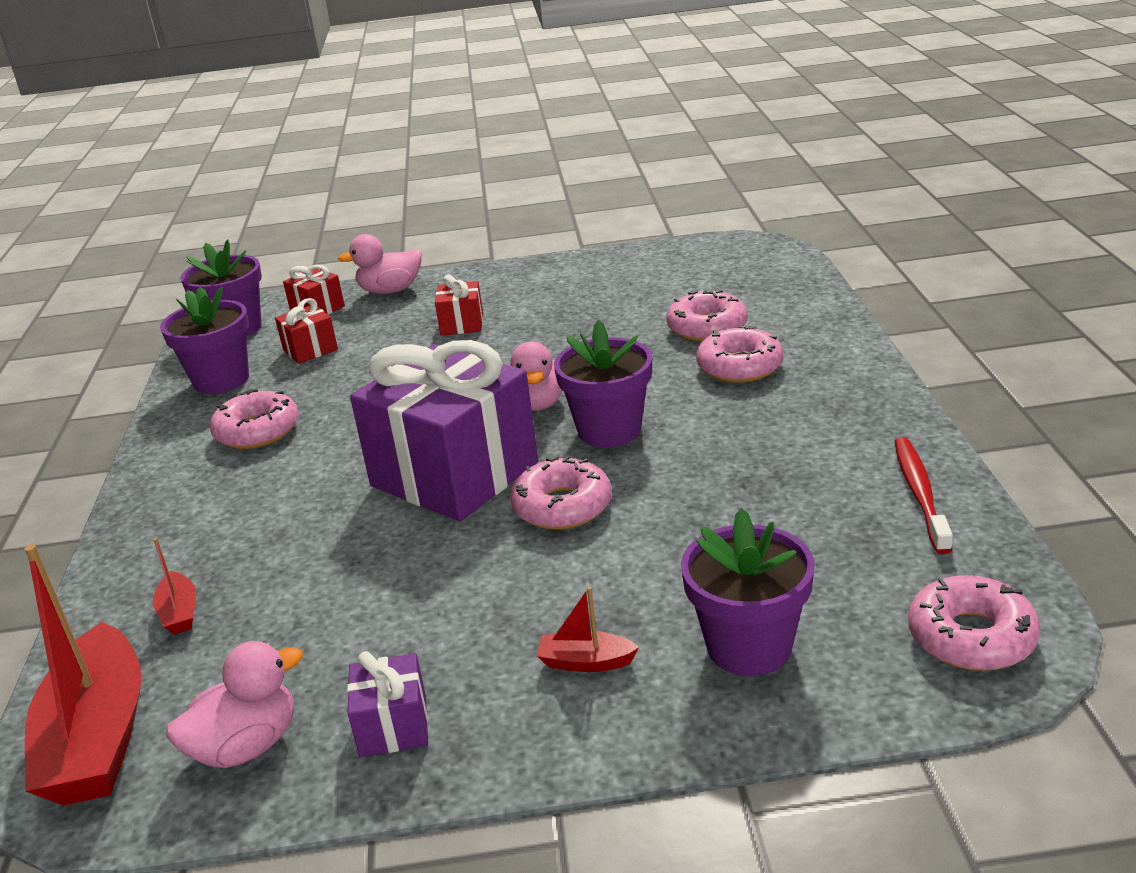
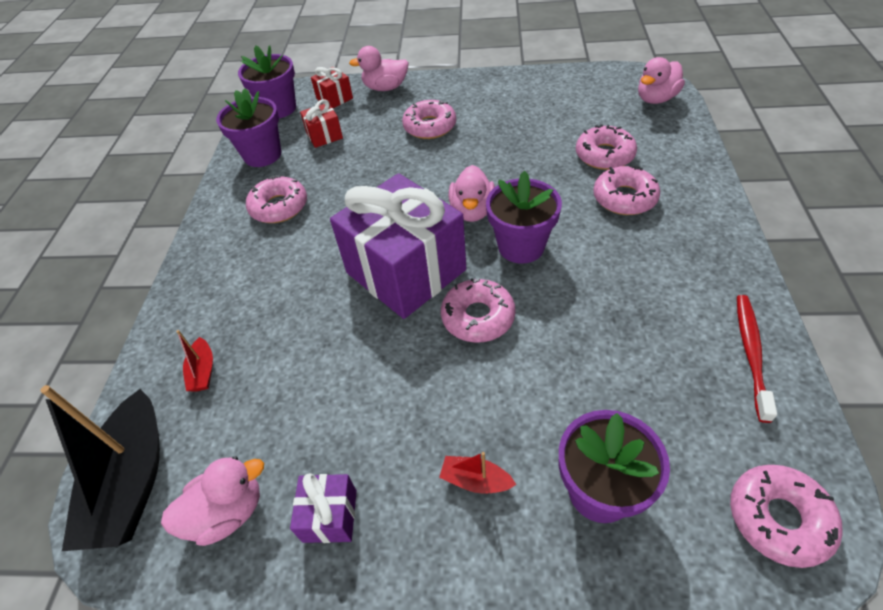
camera: 10 degrees right, 20 degrees up
red boat [25,544,141,806] -> black boat [40,385,160,551]
red gift [435,275,483,336] -> pink donut [402,100,456,139]
none -> pink duck [638,57,685,104]

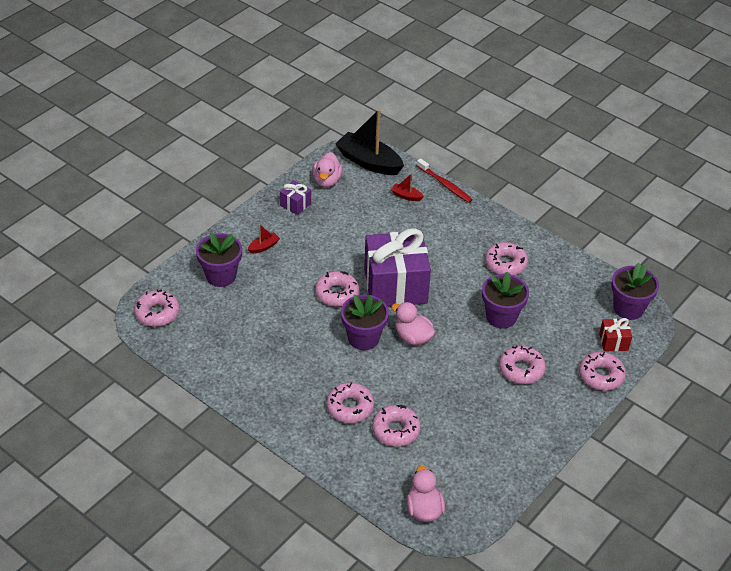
camera: 120 degrees right, 5 degrees down
purple flower pot [216,88,281,167] -> purple flower pot moved to [482,272,529,329]
red gift [300,99,343,148] -> none
pink duck [349,46,409,91] -> pink donut [579,352,626,391]
red toothbrush [737,295,777,423] -> red toothbrush moved to [417,158,472,203]

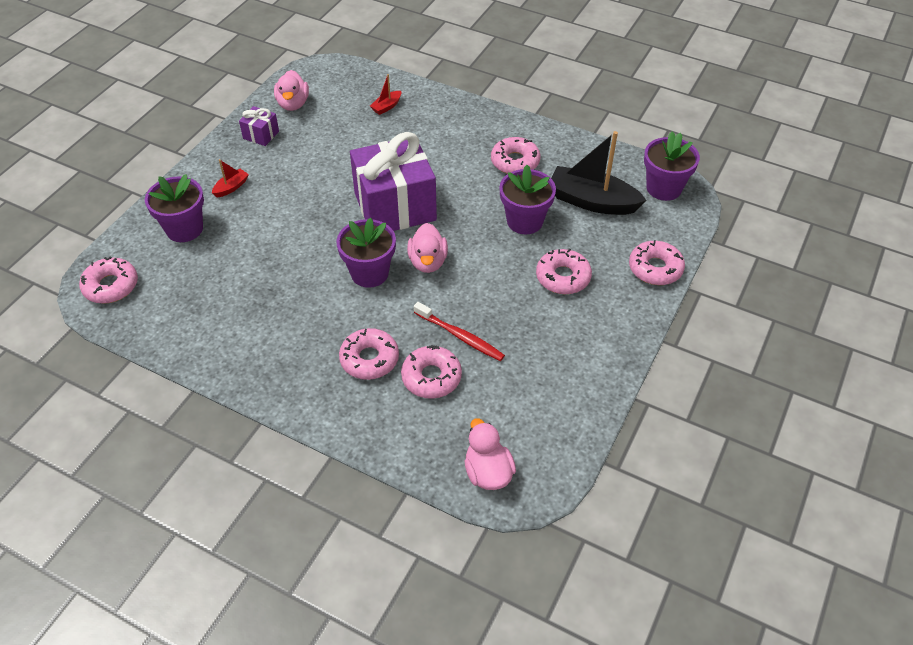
camera: 10 degrees left, 5 degrees up
pink donut [315,271,359,307] -> none
black boat [335,109,404,175] -> black boat moved to [551,131,647,215]
red boat [391,173,424,201] -> red boat turned 60 degrees counterclockwise [370,74,401,115]
pink duck [391,302,435,345] -> pink duck turned 120 degrees counterclockwise [407,223,448,273]
red toothbrush [417,158,472,203] -> red toothbrush moved to [414,302,505,361]
red gift [599,318,632,352] -> none

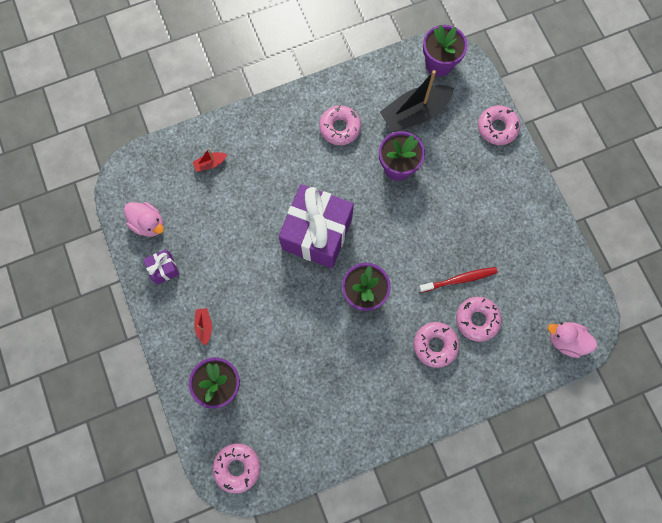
camera: 50 degrees left, 25 degrees up
red boat [370,74,401,115] -> red boat turned 75 degrees clockwise [193,148,227,172]
pink duck [407,223,448,273] -> none
pink donut [536,249,592,294] -> none

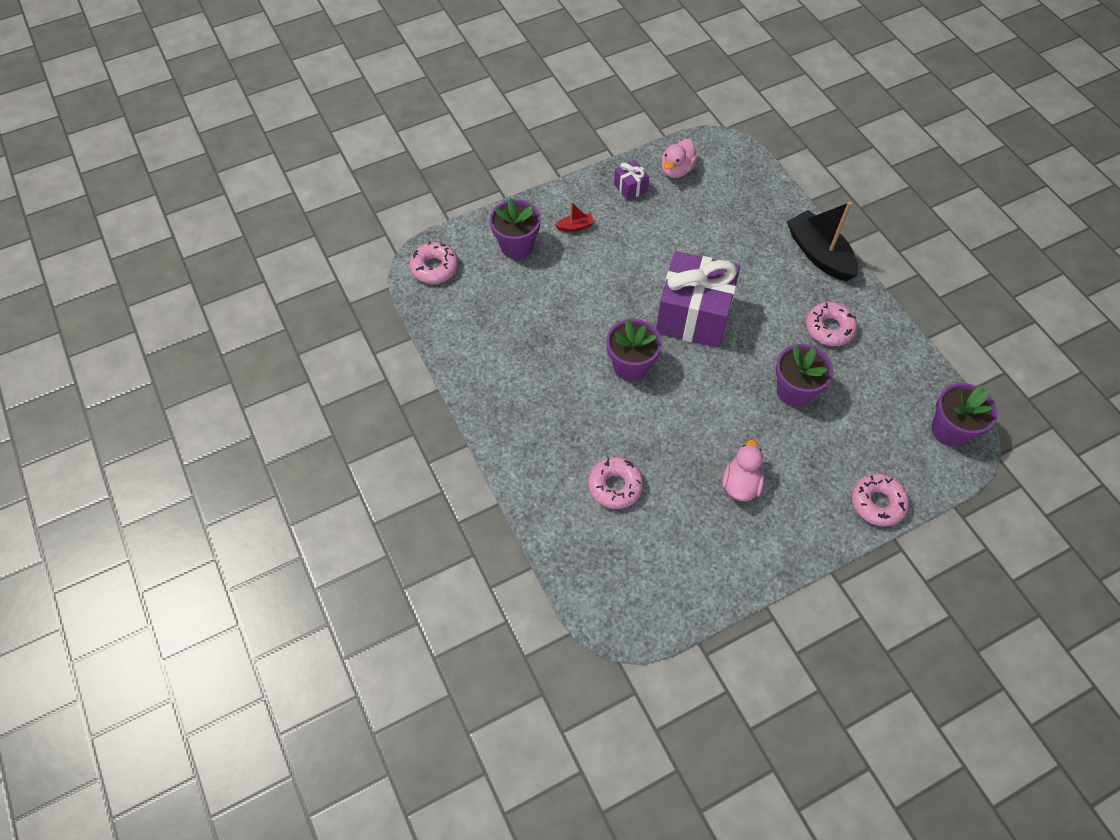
camera: 85 degrees right, 15 degrees down
red boat [193,148,227,172] -> none
black boat [380,70,454,132] -> black boat moved to [787,201,858,281]
pink donut [414,322,459,368] -> none
red toothbrush [419,267,497,293] -> none
pink duck [548,322,597,358] -> pink duck moved to [722,440,765,501]

